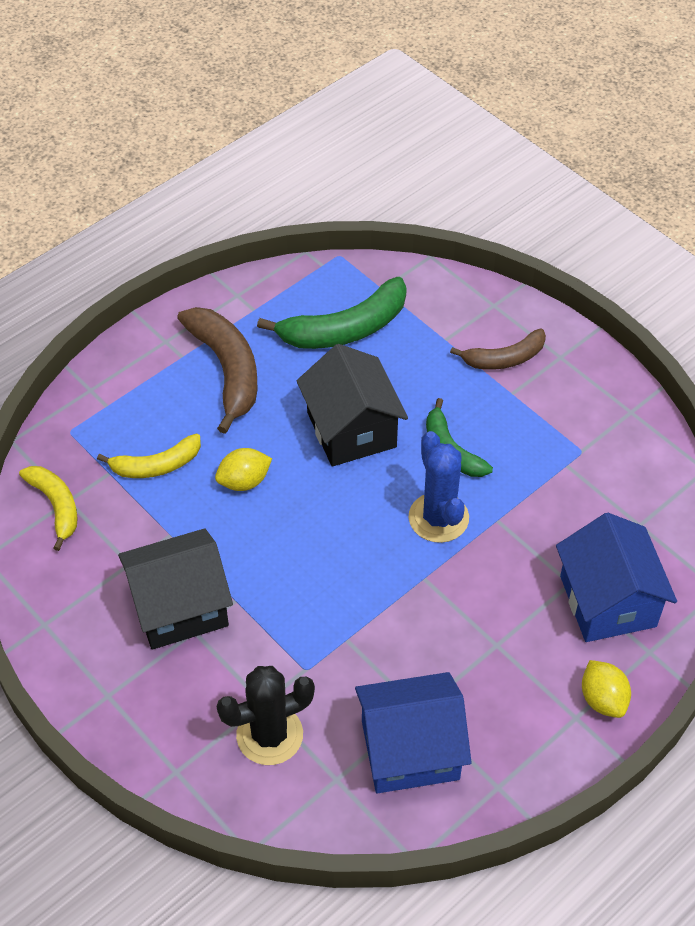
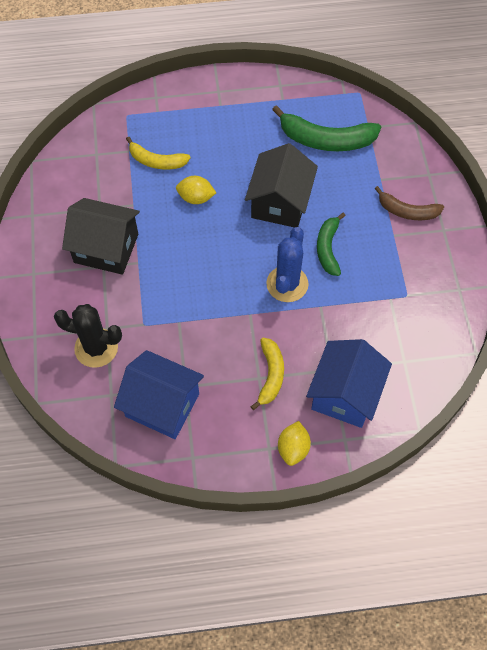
camera: 35 degrees right, 10 degrees up
yellow banana [19,466,78,551] -> yellow banana moved to [251,338,284,410]
brown banana [177,307,257,434] -> none

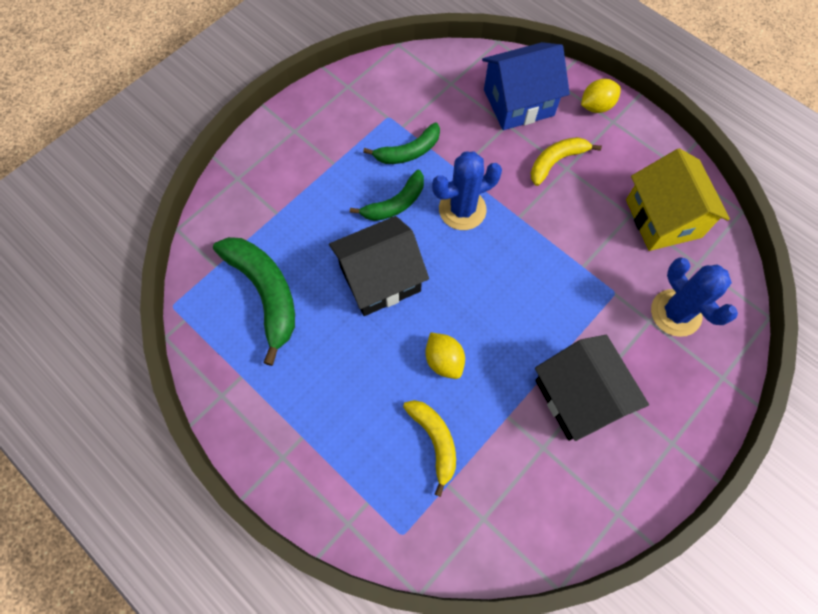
camera: 130 degrees left, 5 degrees up
black cactus [54,304,122,368] -> blue cactus [651,257,738,337]
blue house [114,350,204,439] -> yellow house [626,148,730,251]
brown banana [375,186,444,220] -> none
none -> green banana [363,122,440,164]

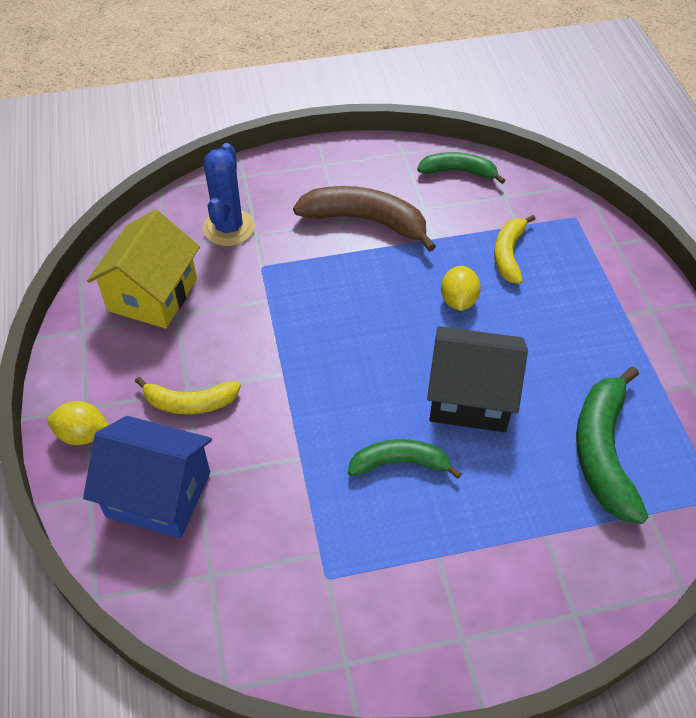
camera: 145 degrees left, 15 degrees down
green banana [363,122,440,164] -> green banana moved to [417,152,505,184]
blue cactus [432,152,502,230] -> none
black house [535,335,649,441] -> brown banana [293,186,436,252]

